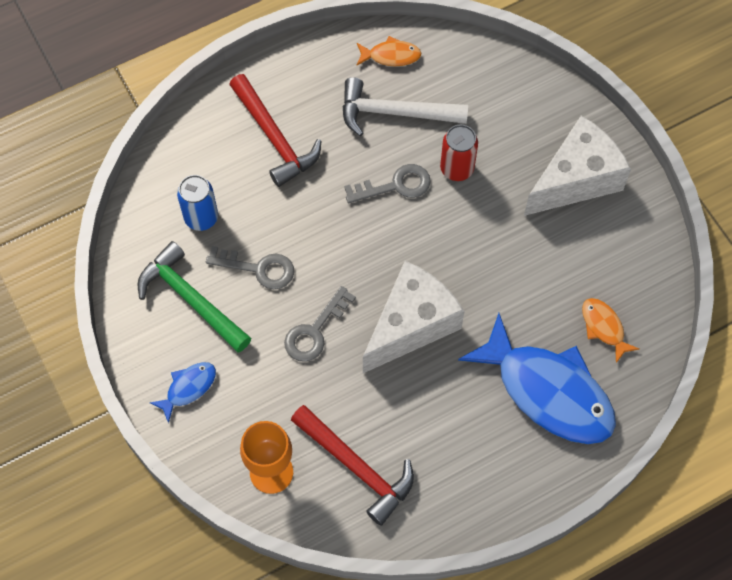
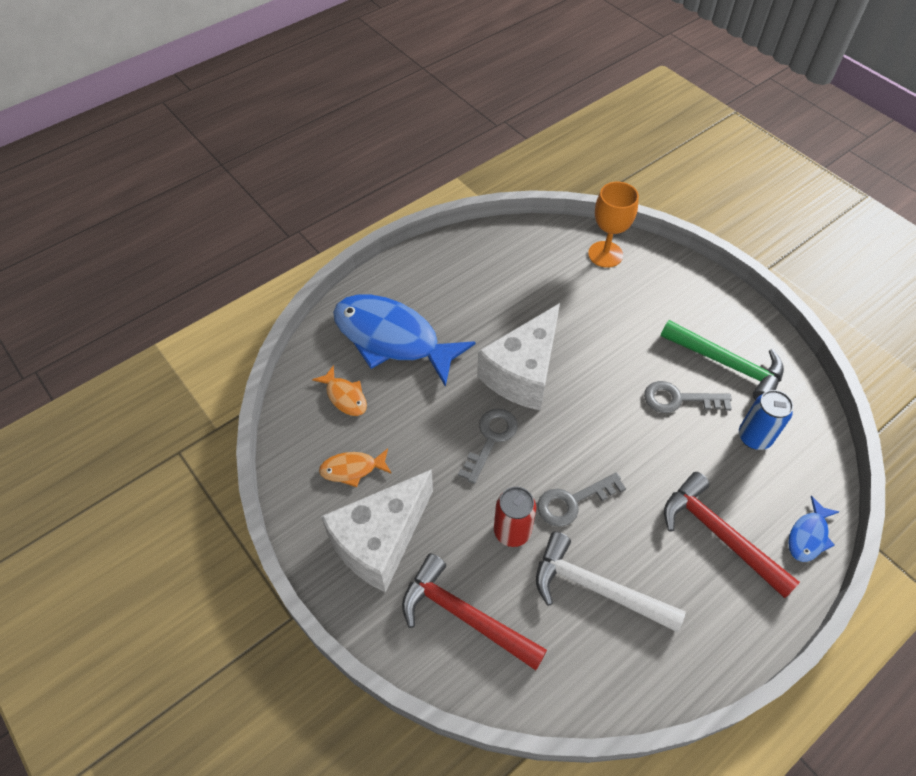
camera: 170 degrees right, 10 degrees down
blue fish [150,362,216,423] -> blue fish moved to [788,496,839,562]
grey key [284,286,356,362] -> grey key moved to [458,408,518,484]
red hammer [291,405,414,526] -> red hammer moved to [402,553,547,670]
white hammer [343,77,468,136] -> white hammer turned 150 degrees counterclockwise [536,532,686,632]
orange fish [357,36,422,66] -> orange fish moved to [319,448,392,487]

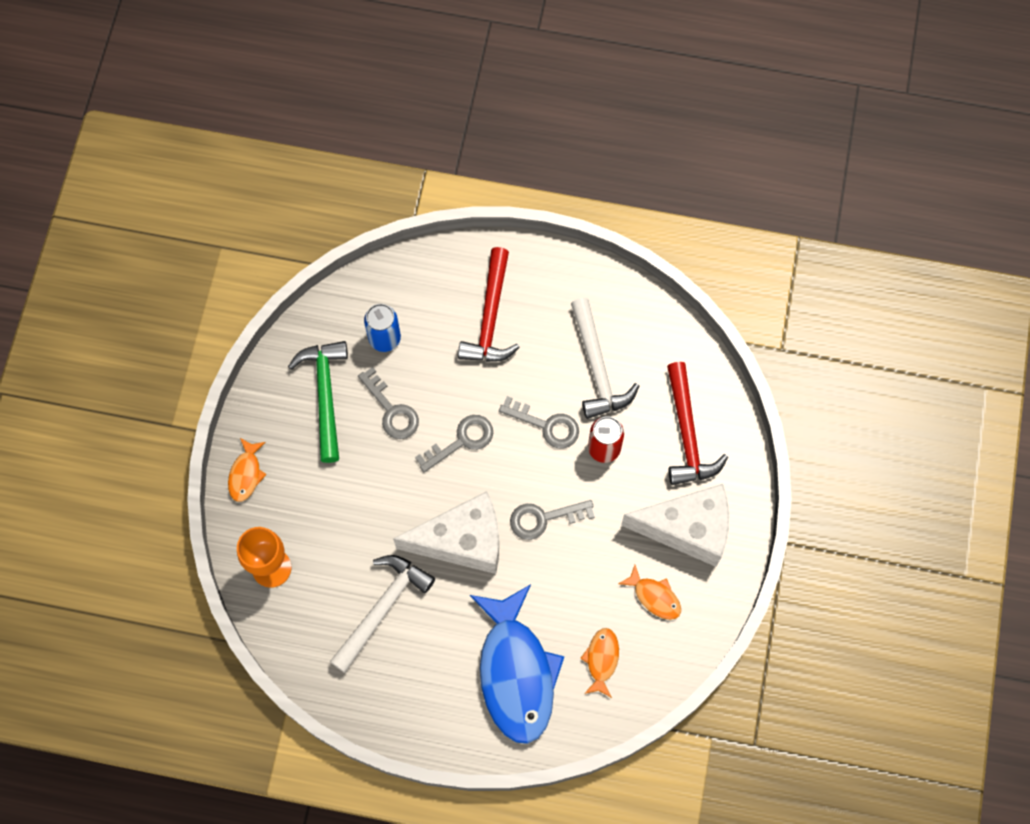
camera: 130 degrees left, 15 degrees up
blue fish [788,496,839,562] -> none
none -> orange fish [228,438,267,502]
none -> white hammer [330,555,435,673]
none -> grey key [415,415,493,472]

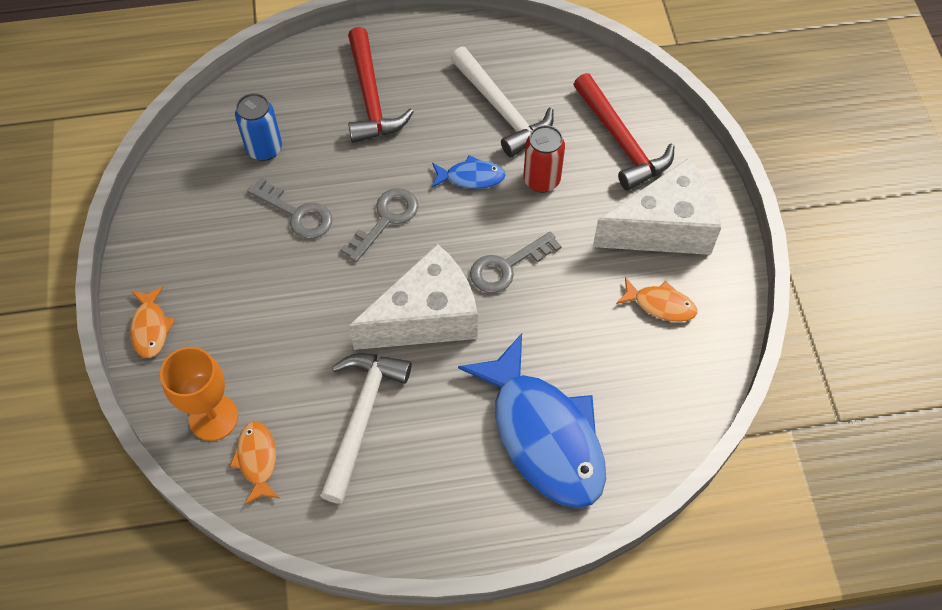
camera: 20 degrees left, 10 degrees down
green hammer [288,341,348,463] -> none
grey key [499,396,579,448] -> blue fish [432,155,506,189]
orange fish [580,628,619,698] -> orange fish moved to [230,422,279,505]

